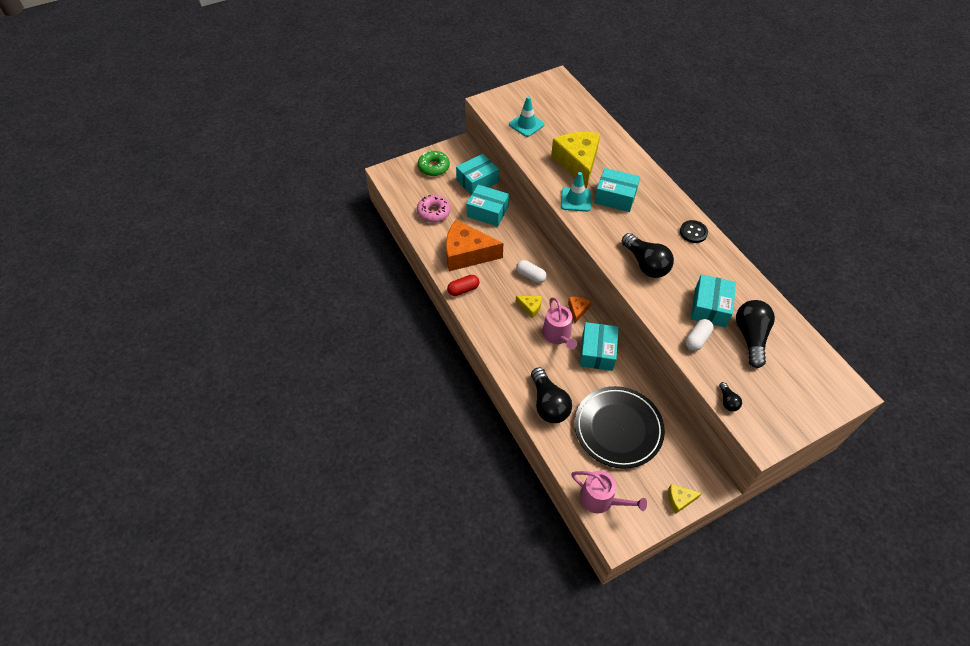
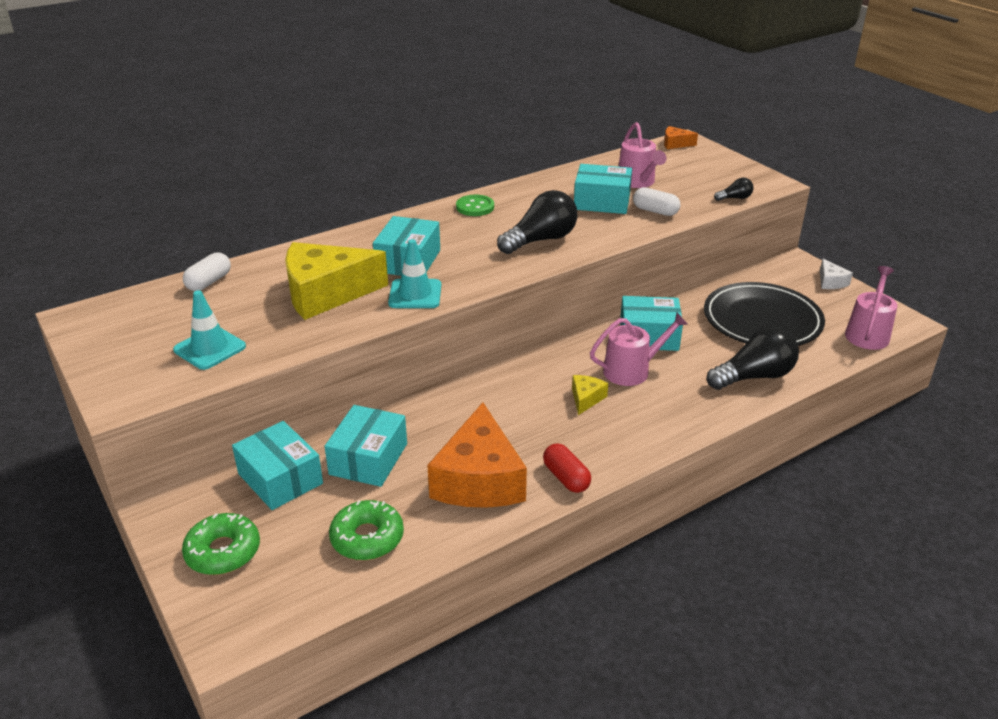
camera: 95 degrees left, 20 degrees down
pink donut [417,195,450,223] -> green donut [329,500,404,560]
white capsule [516,260,547,283] -> white capsule moved to [183,252,231,291]
orange cheese [568,297,591,323] -> orange cheese moved to [664,126,698,149]
yellow cheese [668,484,702,514] -> white cheese [820,259,853,289]
black button [680,220,708,243] -> green button [456,195,494,216]
black light bulb [736,300,775,368] -> pink watering can [618,122,667,188]

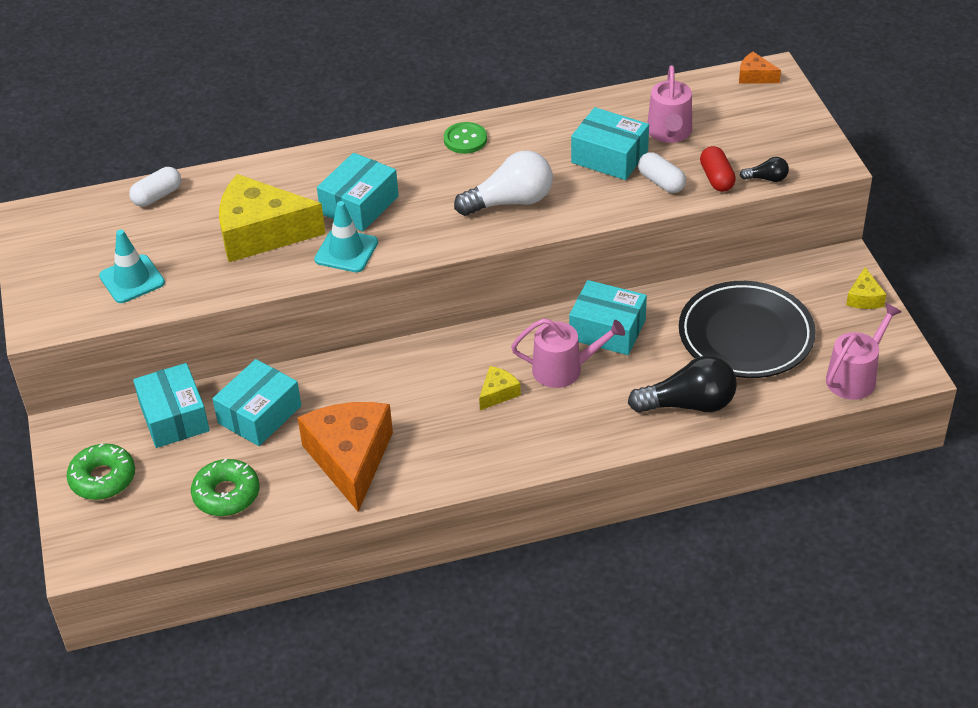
camera: 20 degrees right, 10 degrees up
orange cheese [427,402,527,508] -> orange cheese turned 150 degrees clockwise [297,402,393,512]
black light bulb [497,190,577,254] -> white light bulb [454,150,553,216]
red capsule [543,443,591,493] -> red capsule moved to [700,146,736,192]
white cheese [820,259,853,289] -> yellow cheese [846,267,886,309]

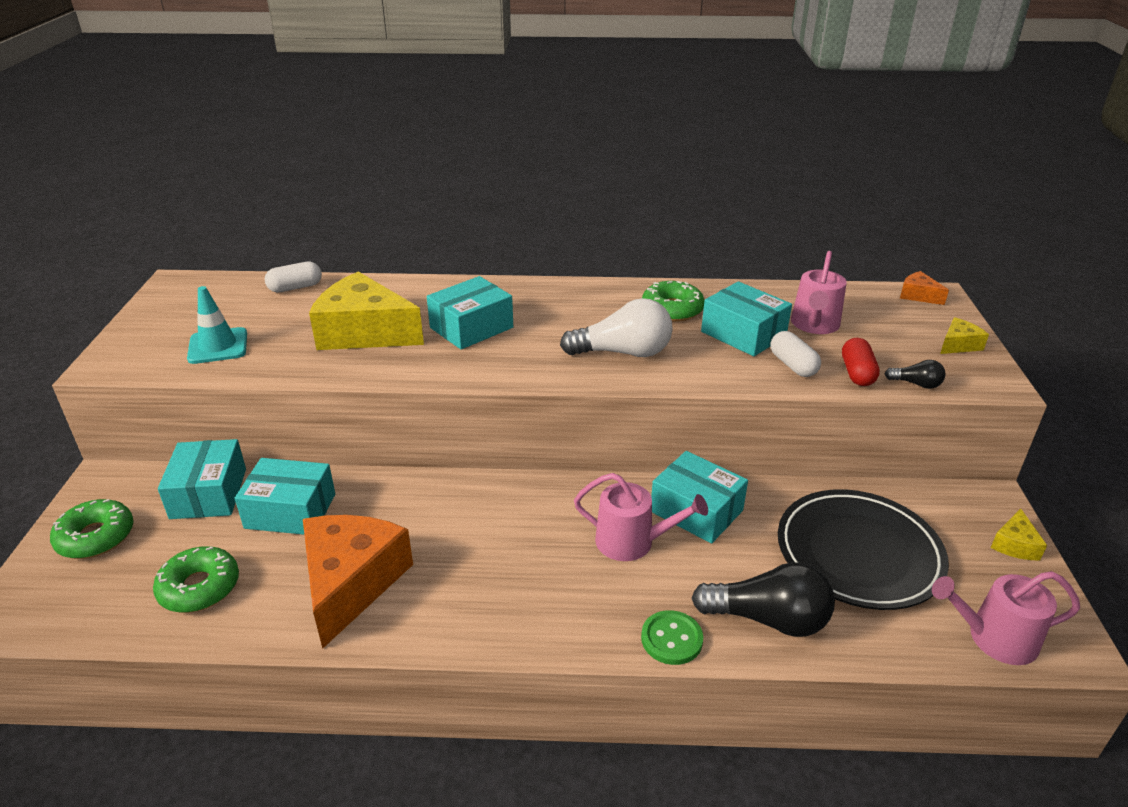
camera: 15 degrees right, 10 degrees down
turquoise box [212,359,301,446] -> turquoise box turned 45 degrees clockwise [235,458,335,535]
turquoise traffic cone [314,201,378,272] -> none
green button [444,122,487,154] -> green button moved to [641,610,703,665]
yellow cheese [479,366,521,410] -> yellow cheese moved to [940,317,989,354]
pink watering can [826,303,902,400] -> pink watering can turned 150 degrees counterclockwise [932,571,1080,665]
none -> green donut [642,281,704,322]

